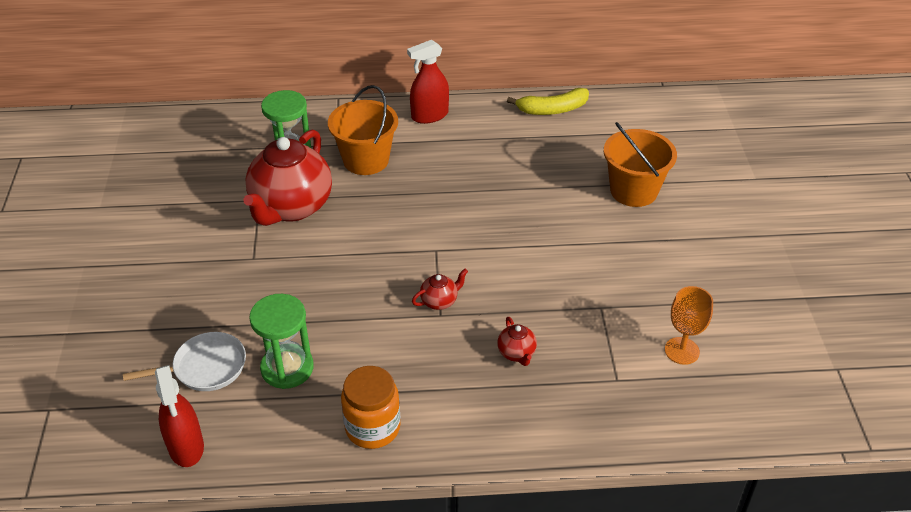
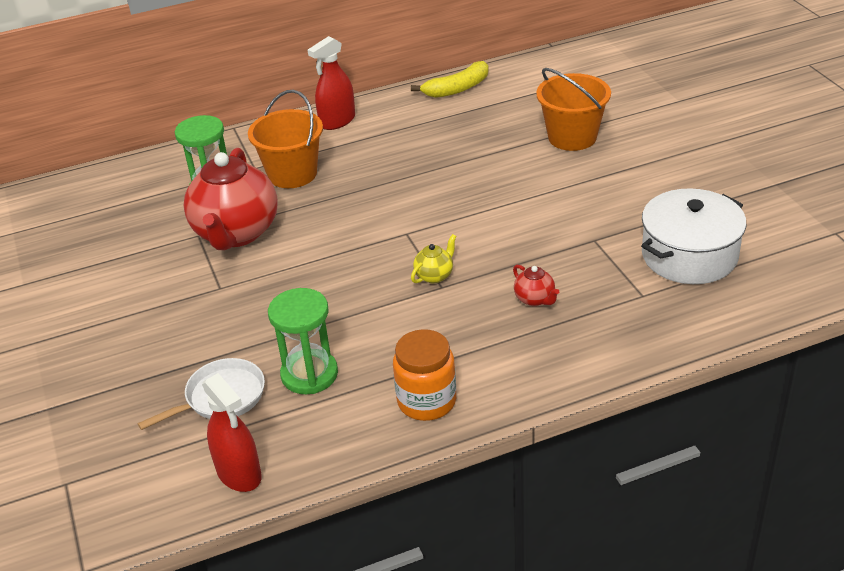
camera: 15 degrees left, 5 degrees down
red teapot [412,269,468,310] -> yellow teapot [411,234,457,283]
orange goblet [665,286,713,365] -> white pot [641,188,746,284]

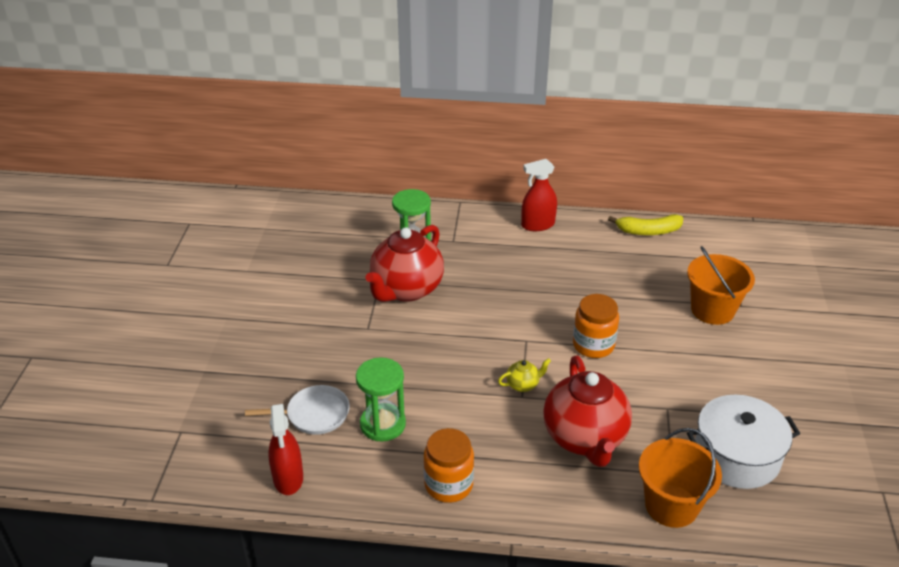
camera: 25 degrees right, 0 degrees up
orange bucket [248,90,323,188] -> orange bucket moved to [639,428,722,528]
red teapot [513,265,559,306] -> red teapot [543,356,632,467], size x2.47
none -> orange jar [573,294,619,358]

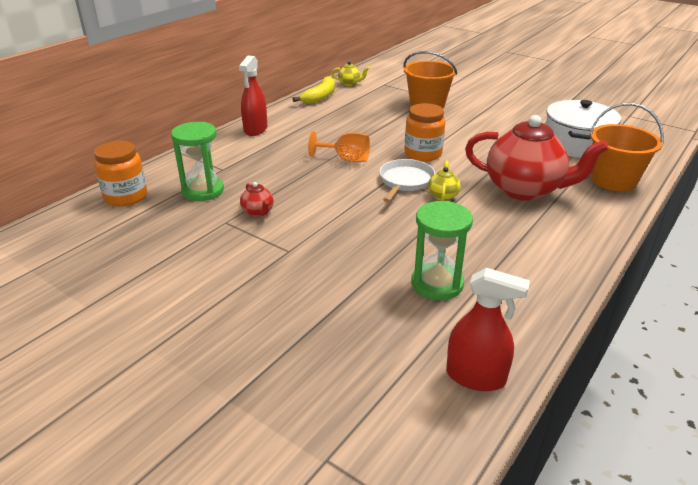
camera: 60 degrees left, 5 degrees down
white pan [245,385,350,435] -> white pan moved to [379,159,435,202]
red teapot [366,225,444,302] -> red teapot [240,182,274,217], size x0.41
orange jar [424,428,474,503] -> orange jar moved to [94,141,147,206]
none -> orange goblet [308,131,370,162]
none -> yellow teapot [331,61,369,86]

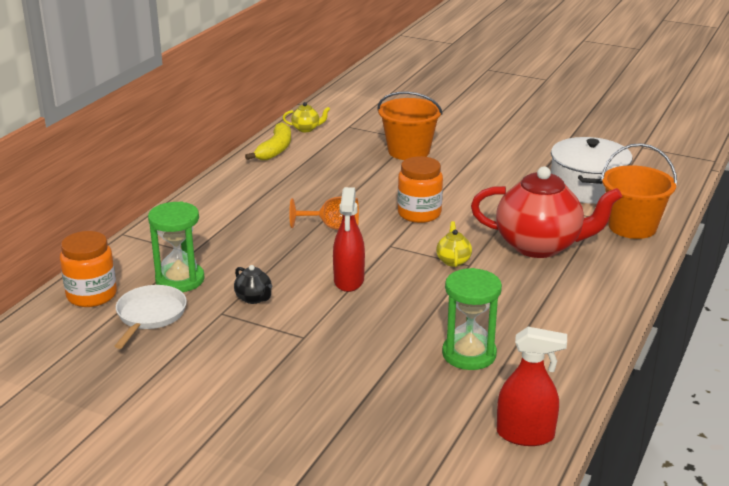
camera: 10 degrees left, 5 degrees down
red spray bottle [239,56,267,136] -> red spray bottle moved to [333,187,365,292]
red teapot [240,182,274,217] -> black teapot [234,265,273,304]
white pan [379,159,435,202] -> white pan moved to [115,285,187,349]

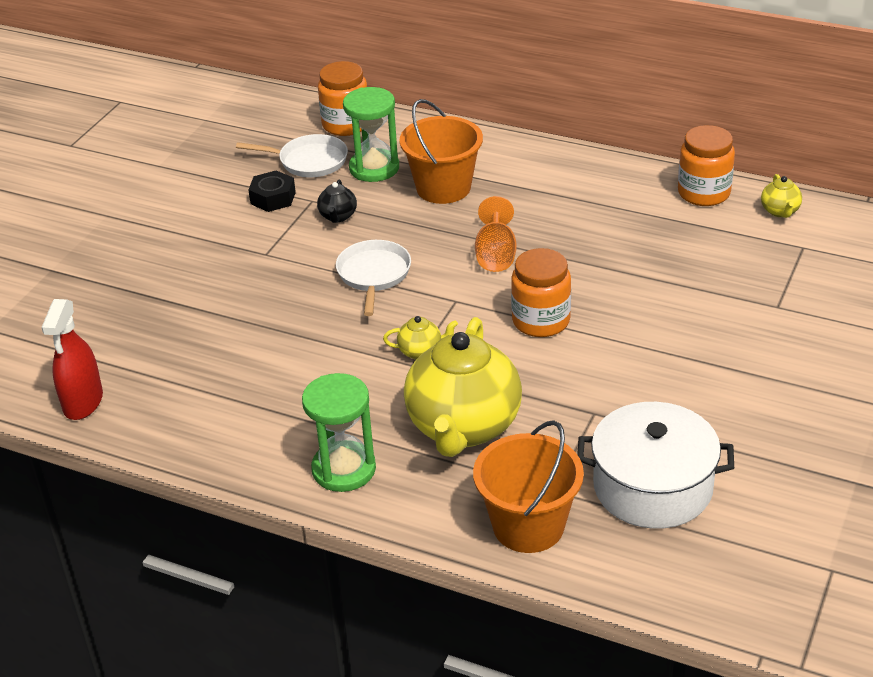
camera: 90 degrees right, 10 degrees up
black teapot [234,265,273,304] -> black teapot turned 45 degrees counterclockwise [317,180,357,223]
yellow banana [245,122,291,160] -> orange jar [678,125,735,206]
red spray bottle [333,187,365,292] -> white pan [336,240,411,316]
orange bucket [377,92,443,160] -> orange bucket moved to [400,99,483,204]
green hourglass [442,268,502,370] -> green hourglass moved to [302,373,376,492]
red teapot [471,166,622,258] -> yellow teapot [404,317,522,457]
none -> black nut [248,171,296,212]

